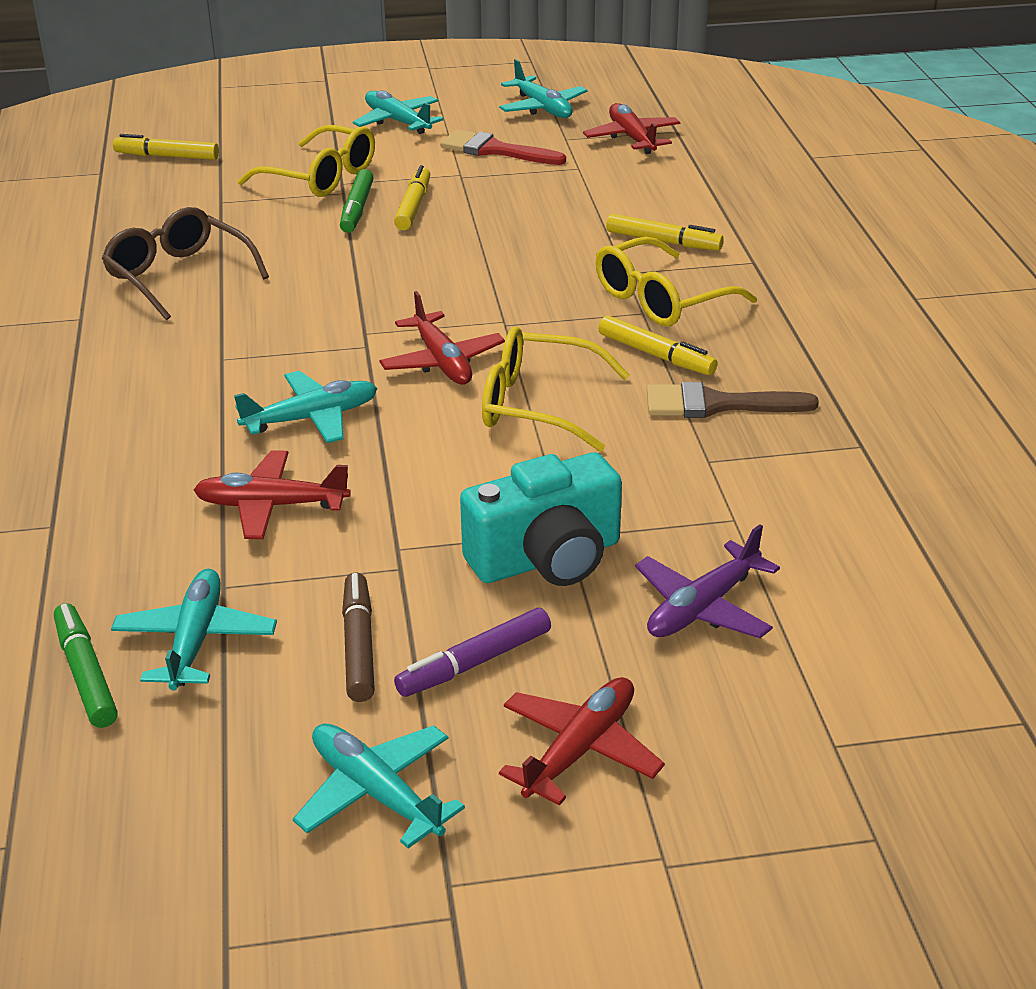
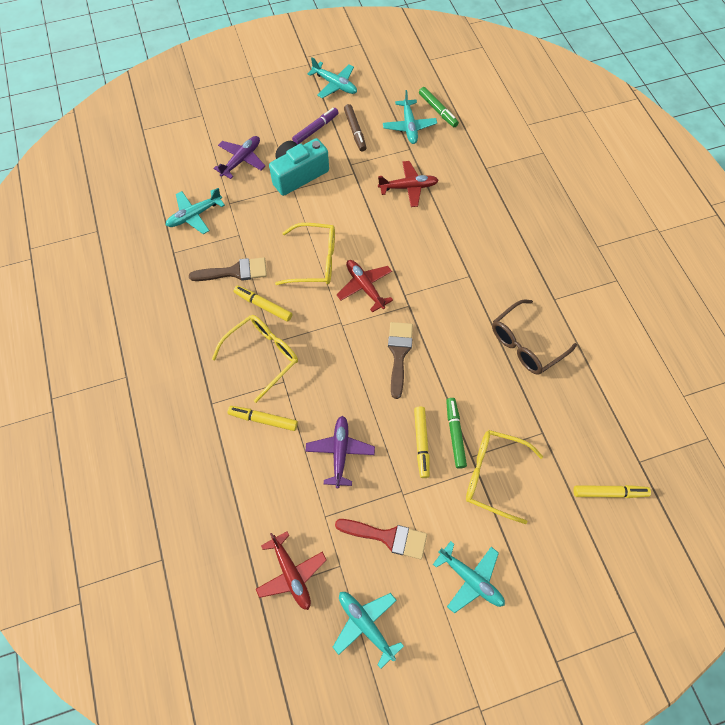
camera: 170 degrees right, 30 degrees up
brown glasses [102,207,269,320] -> brown glasses turned 105 degrees clockwise [492,300,577,375]
turquoise plane [234,371,377,443] -> turquoise plane moved to [166,188,225,234]
red plane [499,677,665,805] -> none
none -> purple plane [305,416,375,488]
none -> brown brush [388,322,413,399]

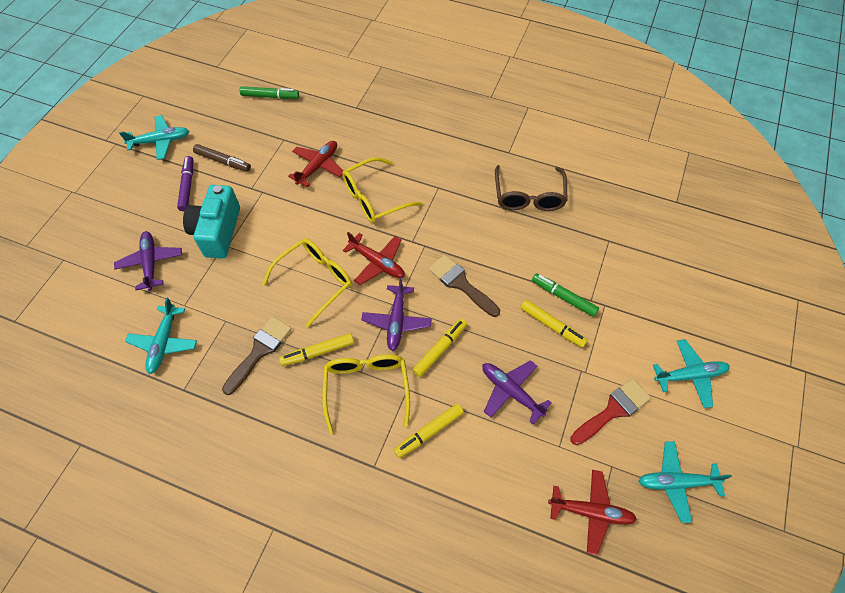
camera: 50 degrees left, 5 degrees down
red plane [337,260,393,313] -> red plane turned 150 degrees counterclockwise [343,232,405,285]
turquoise plane [383,90,437,144] -> none
yellow glasses [466,430,543,524] -> yellow glasses moved to [342,157,423,223]
yellow marker [573,485,651,498] -> yellow marker moved to [412,318,467,377]
none -> purple plane [361,277,432,351]

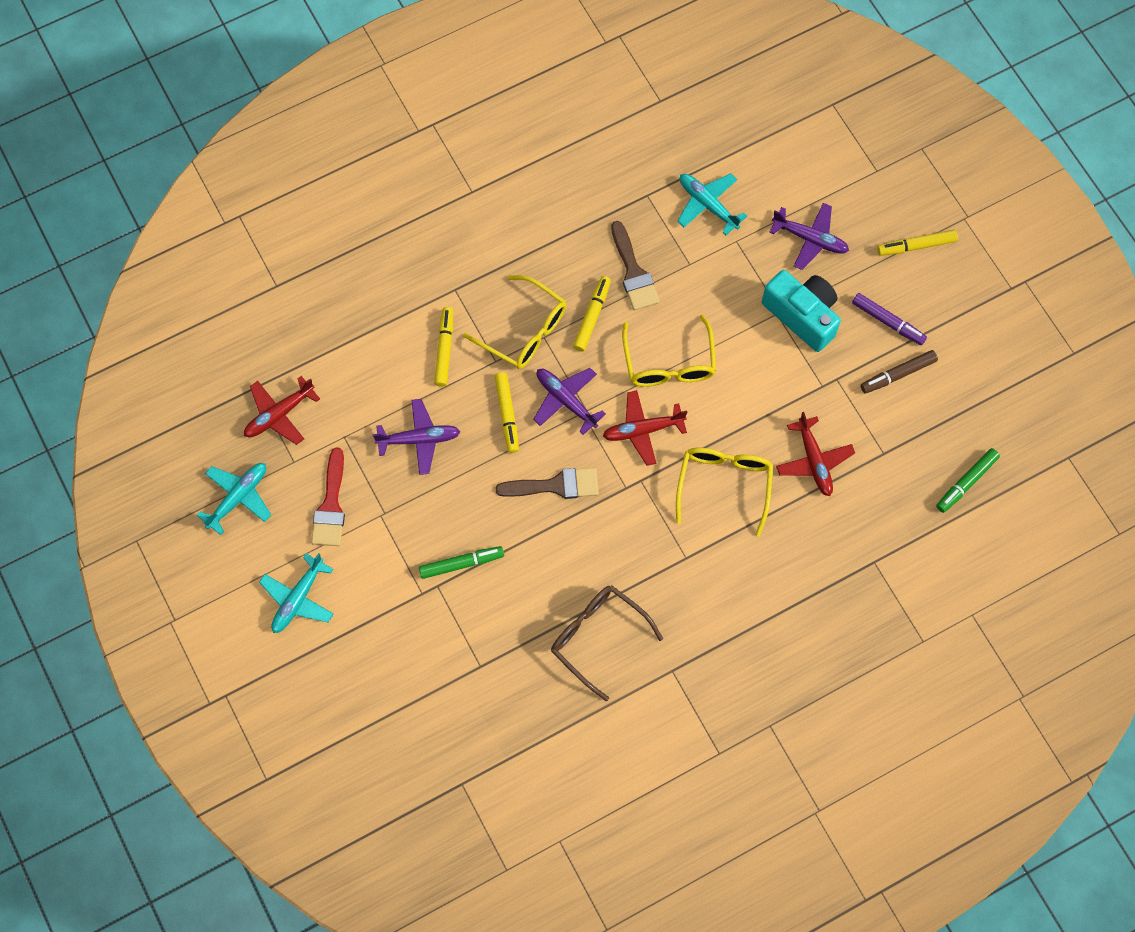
camera: 130 degrees right, 10 degrees up
turquoise plane [119,115,189,160] -> none
yellow marker [520,300,588,348] -> yellow marker moved to [877,230,958,256]

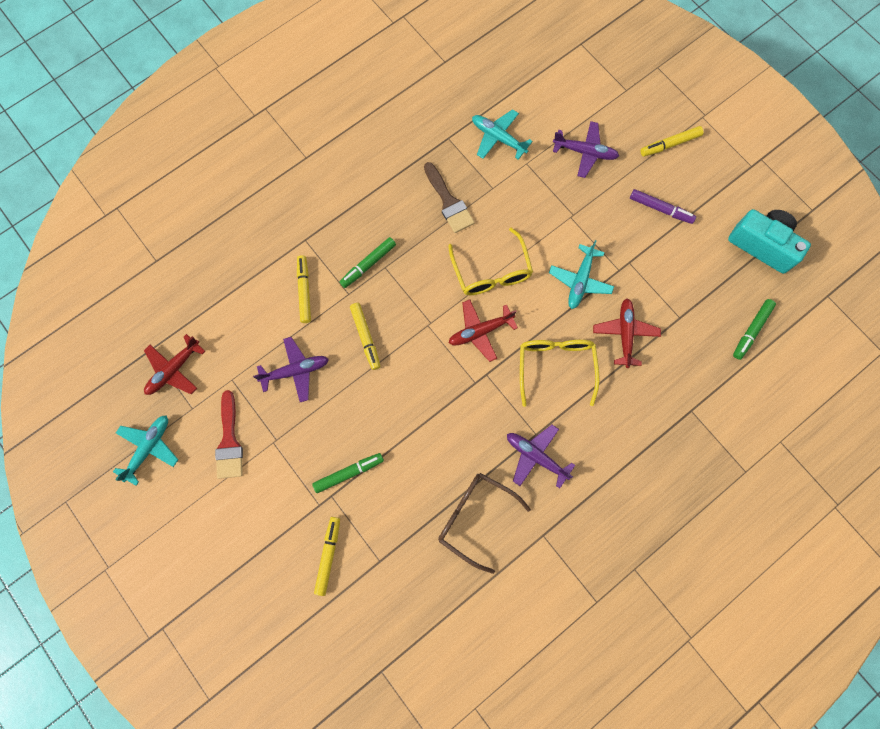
camera: 10 degrees left, 5 degrees up
turquoise plane [259,553,334,633] -> turquoise plane moved to [549,240,614,309]
yellow glasses [463,275,566,369] -> green marker [339,237,396,288]
brown brush [495,467,599,499] -> none
purple plane [533,368,606,435] -> purple plane moved to [507,425,575,488]
yellow marker [573,276,611,352] -> yellow marker moved to [314,517,340,596]
turquoise camera [762,270,841,352] -> turquoise camera moved to [728,209,811,274]
red plane [776,412,855,496] -> red plane turned 150 degrees counterclockwise [593,298,661,368]
brown marker [861,350,938,394] -> none

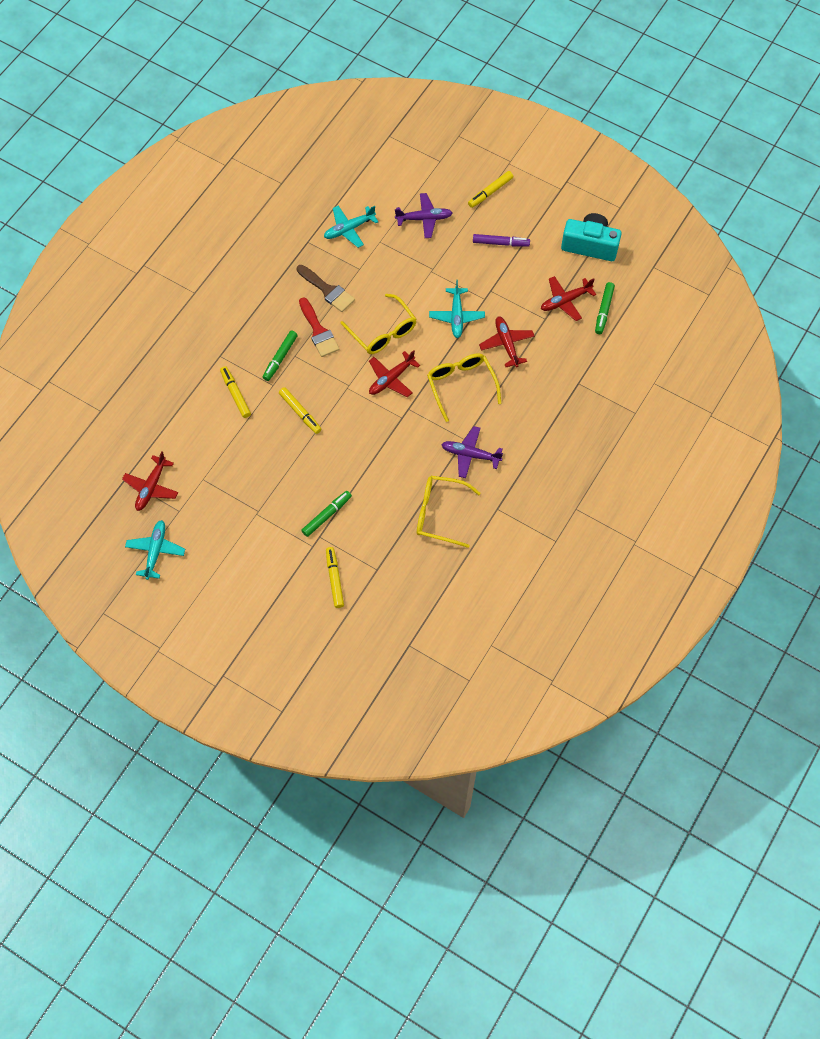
camera: 20 degrees left, 10 degrees down
red brush [215,390,243,479] -> red brush moved to [299,297,339,357]
purple plane [253,337,329,402] -> none
brown glasses [438,473,531,574] -> yellow glasses [417,476,481,548]
turquoise plane [472,109,533,160] -> turquoise plane turned 45 degrees counterclockwise [324,205,378,248]
none -> red plane [541,276,596,321]

